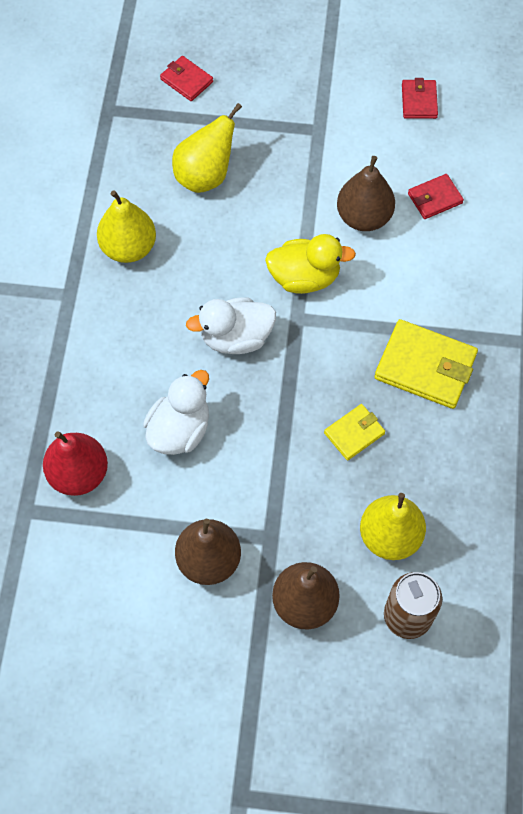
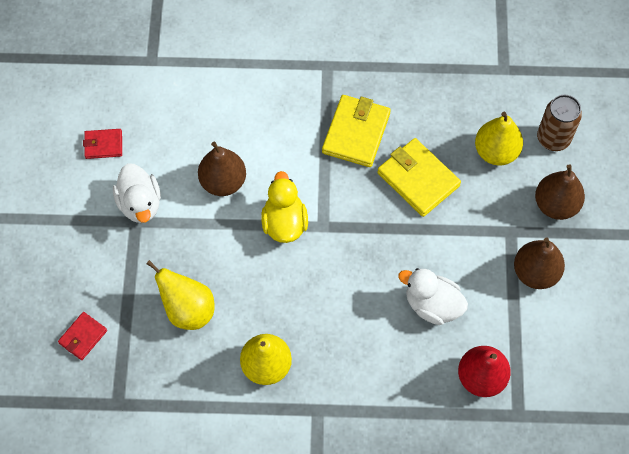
camera: 95 degrees left, 0 degrees up
white duck [186,297,276,354] -> white duck moved to [113,163,161,223]
yellow wallet [324,404,385,461] -> yellow wallet [377,138,461,217], size x1.79
red wallet [408,174,464,219] -> none

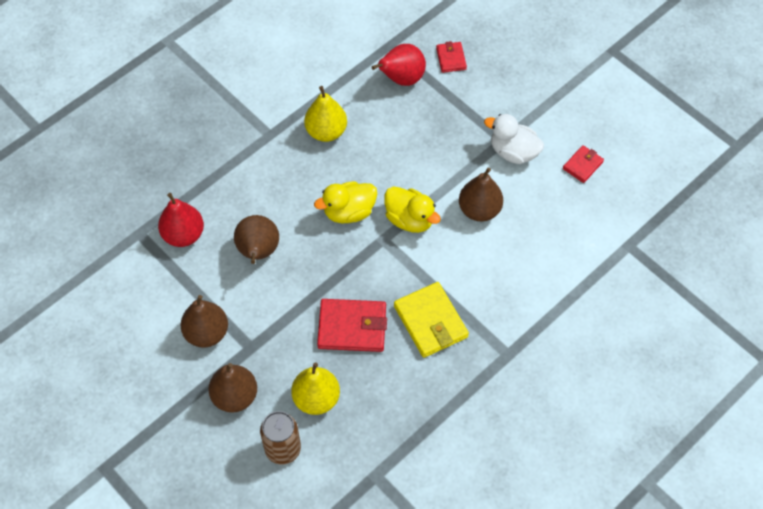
camera: 135 degrees right, 5 degrees down
yellow pear [146,260,214,330] -> none
yellow wallet [377,138,461,217] -> red wallet [317,299,387,352]
white duck [398,268,468,325] -> brown pear [234,215,279,264]
none -> yellow duck [314,181,377,223]
none -> red pear [372,44,426,86]

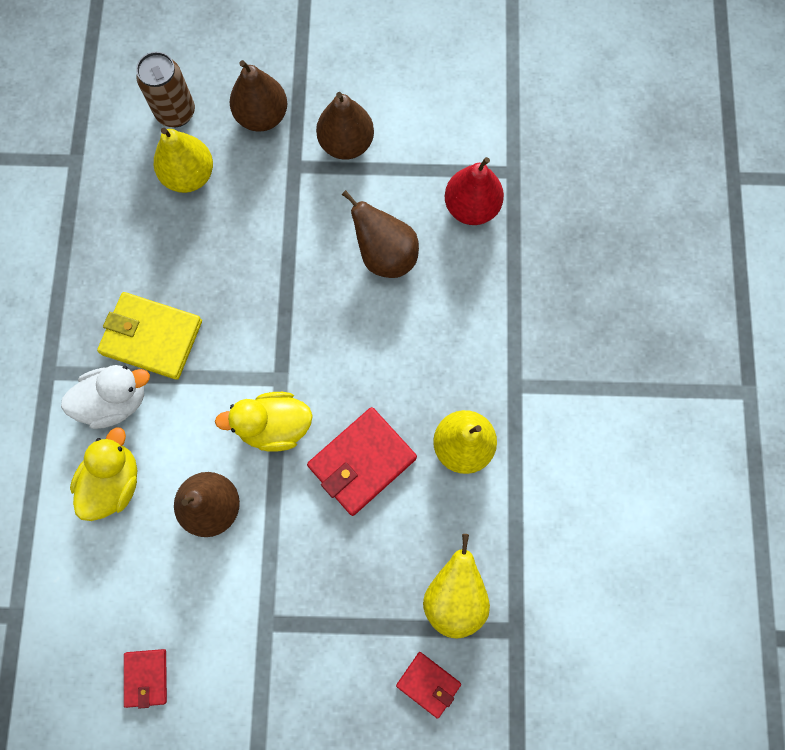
camera: 135 degrees right, 15 degrees up
yellow duck [314,181,377,223] -> yellow duck moved to [70,428,138,521]
red wallet [317,299,387,352] -> red wallet moved to [307,407,417,516]
red pear [372,44,426,86] -> yellow pear [423,534,490,638]
white duck [484,114,544,164] -> white duck moved to [61,365,150,429]

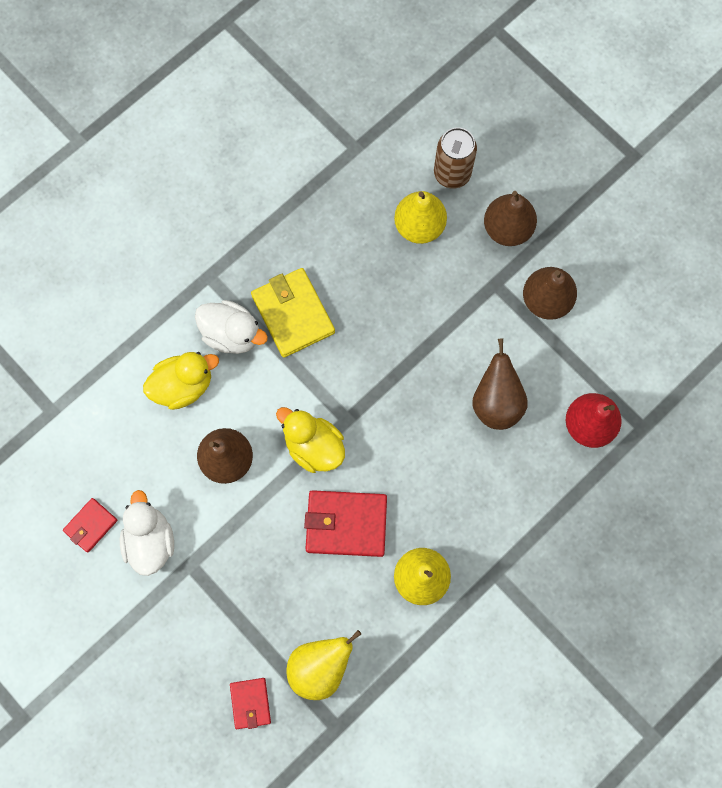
camera: 45 degrees right, 0 degrees up
none -> white duck [120,490,174,576]

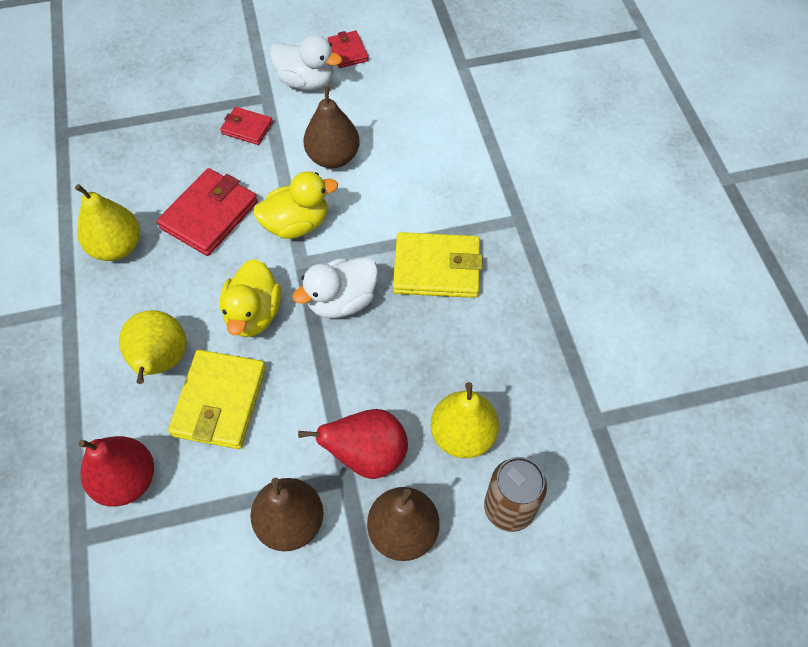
camera: 120 degrees right, 15 degrees down
yellow duck [143,352,219,410] -> yellow duck moved to [220,259,281,337]
white duck [195,300,268,354] -> white duck moved to [292,257,378,318]
red wallet [230,678,271,729] -> red wallet moved to [220,107,273,145]
yellow pear [287,630,361,700] -> yellow pear moved to [119,310,187,384]
brown pear [472,338,528,430] -> yellow wallet [168,350,266,449]
none -> red pear [298,409,408,479]

